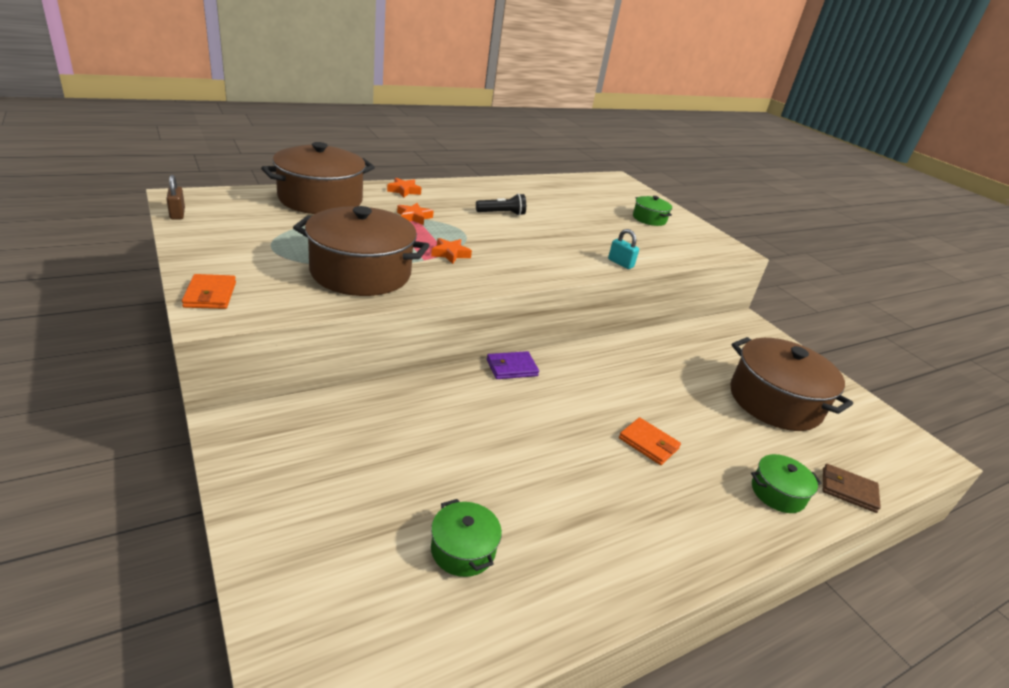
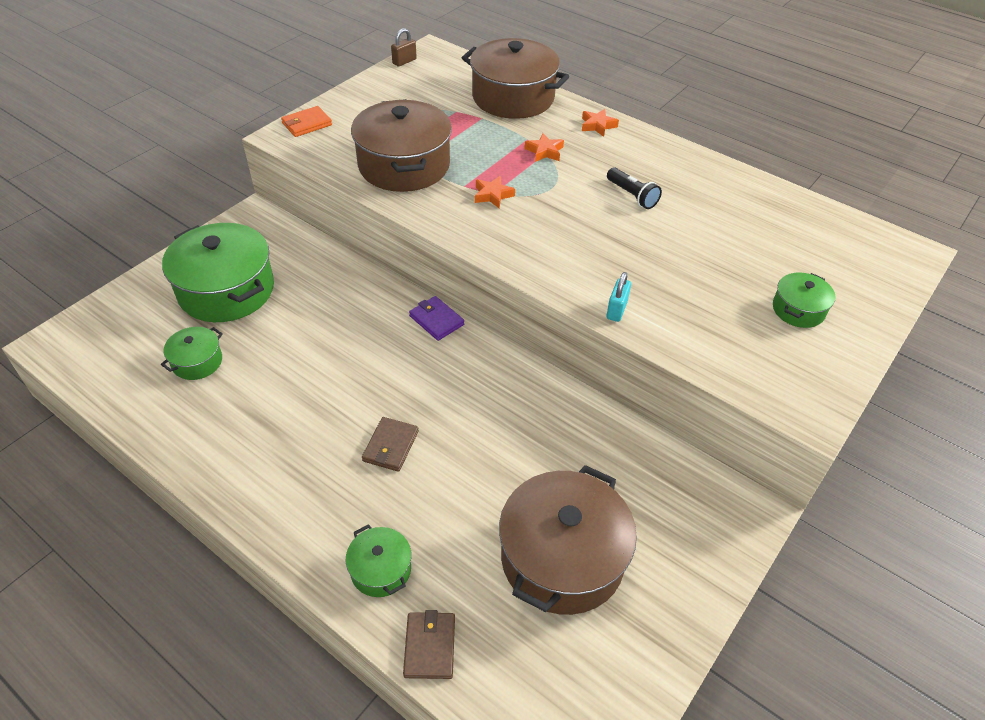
camera: 70 degrees right, 15 degrees up
orange wallet [619,418,681,465] -> brown wallet [362,417,419,472]
none -> green pot [162,223,274,322]

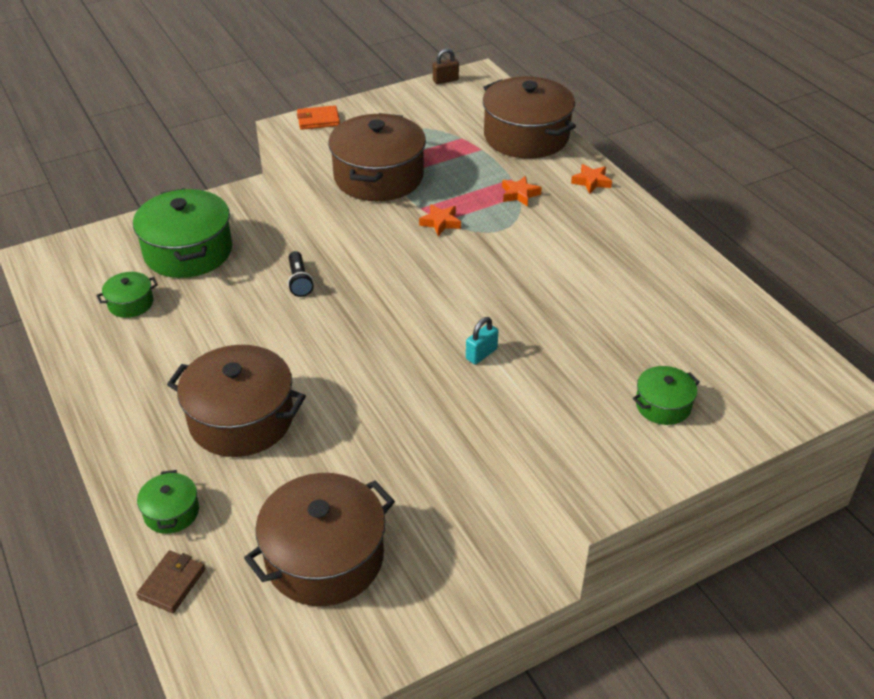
camera: 25 degrees right, 5 degrees down
brown wallet [362,417,419,472] -> brown pot [167,345,306,457]
purple wallet [409,296,464,341] -> none
black flashlight [607,168,662,209] -> black flashlight moved to [288,251,314,297]

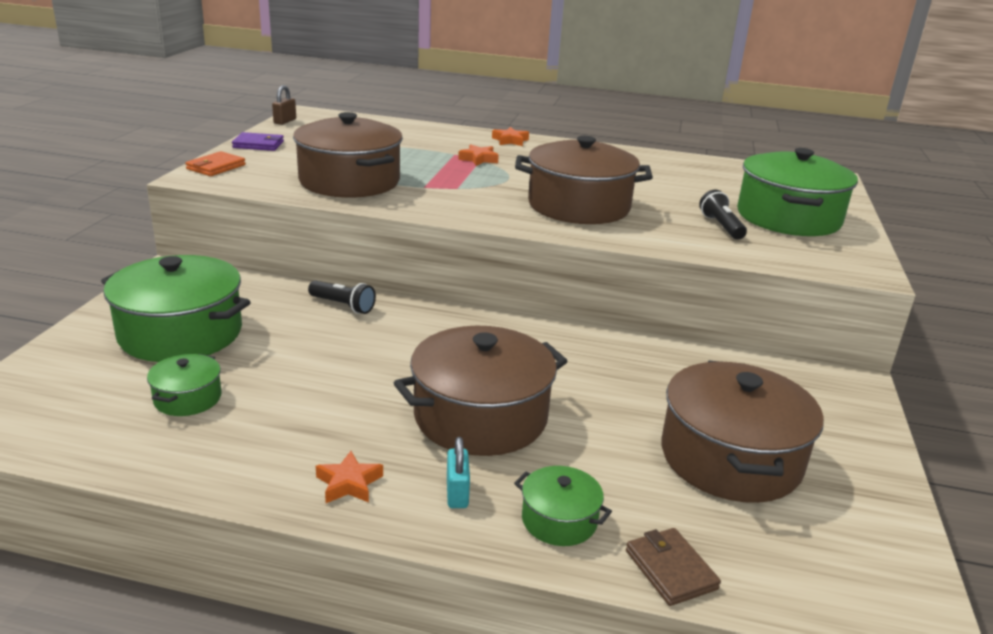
camera: 50 degrees left, 15 degrees down
orange star [419,204,461,236] -> orange star moved to [316,451,383,503]
turquoise padlock [466,317,498,365] -> turquoise padlock moved to [447,437,470,508]
brown pot [483,76,576,159] -> brown pot moved to [515,136,653,224]
green pot [633,366,700,425] -> green pot [737,148,858,236], size x2.07
none -> purple wallet [232,132,284,151]
none -> black flashlight [699,190,747,240]

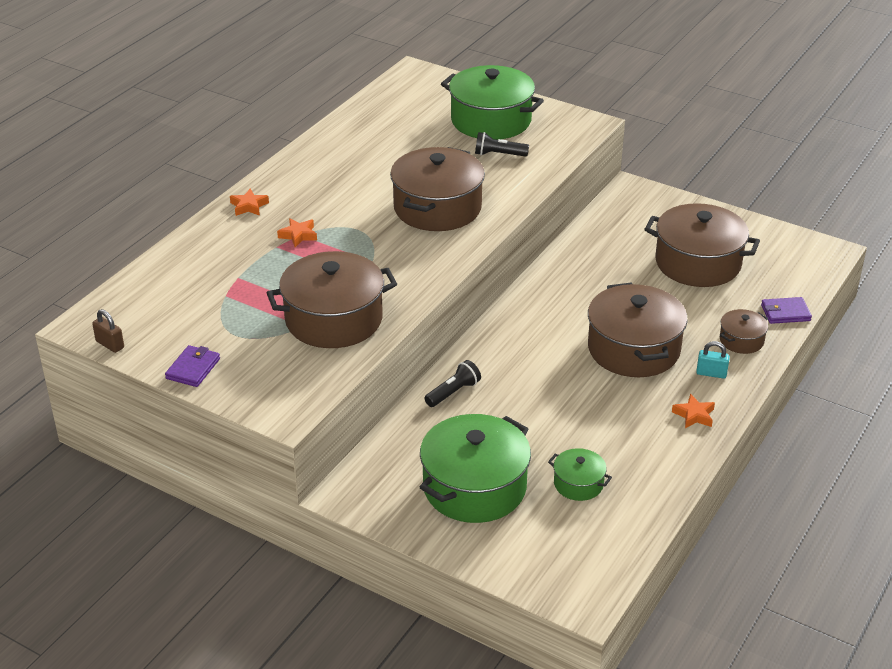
camera: 70 degrees left, 10 degrees up
orange wallet [185,151,246,176] -> none
green pot [514,466,612,546] -> brown pot [720,309,768,354]
brown wallet [626,528,721,606] -> purple wallet [761,297,812,324]

